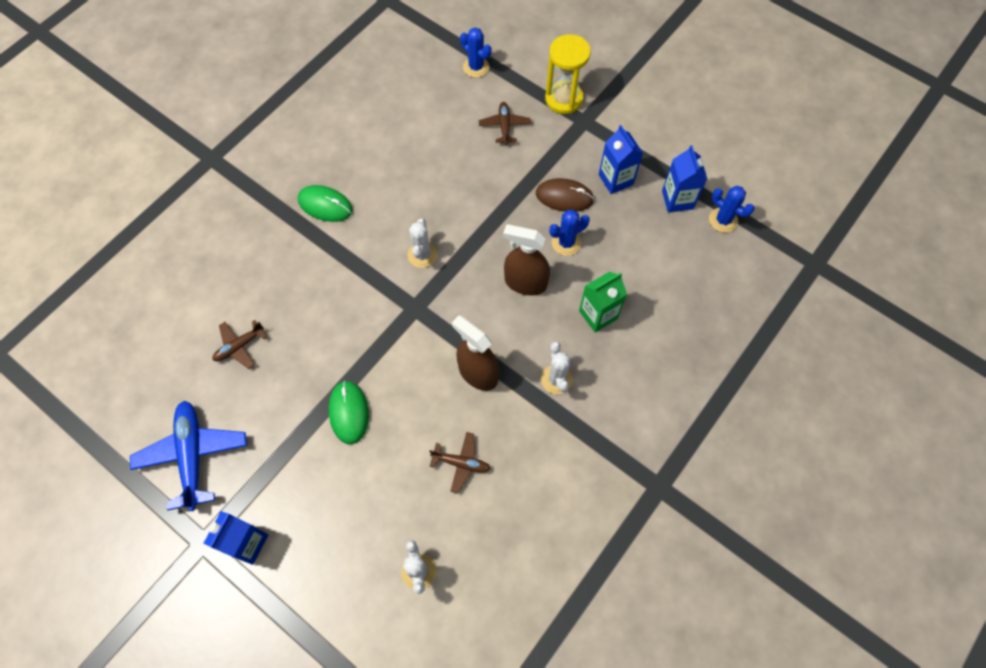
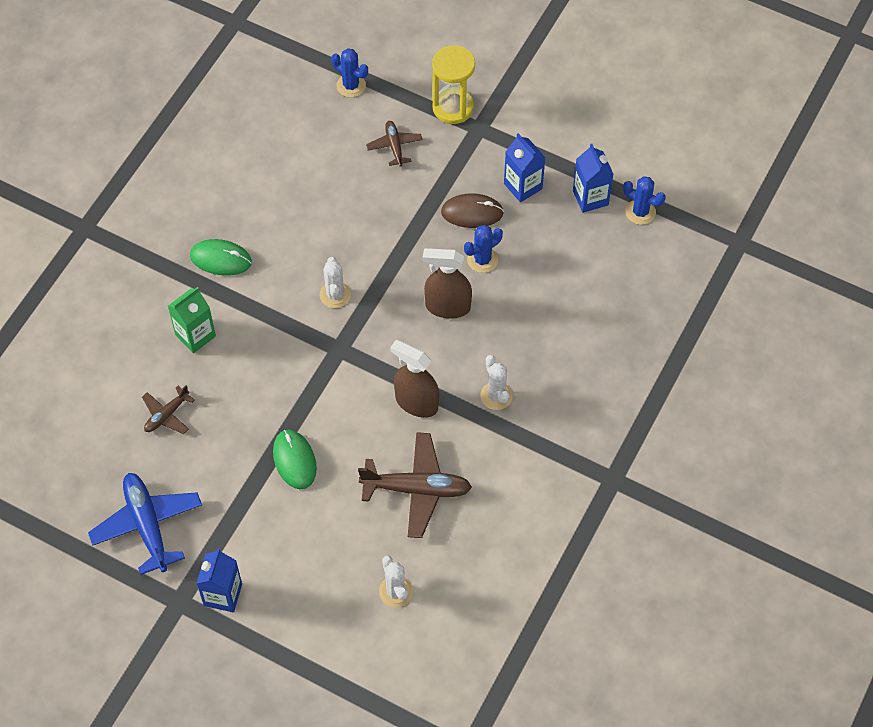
camera: 10 degrees left, 5 degrees down
brown plane [429,432,490,494] -> brown plane [358,432,472,538], size x1.83
green carton [579,271,627,332] -> green carton moved to [168,287,216,353]

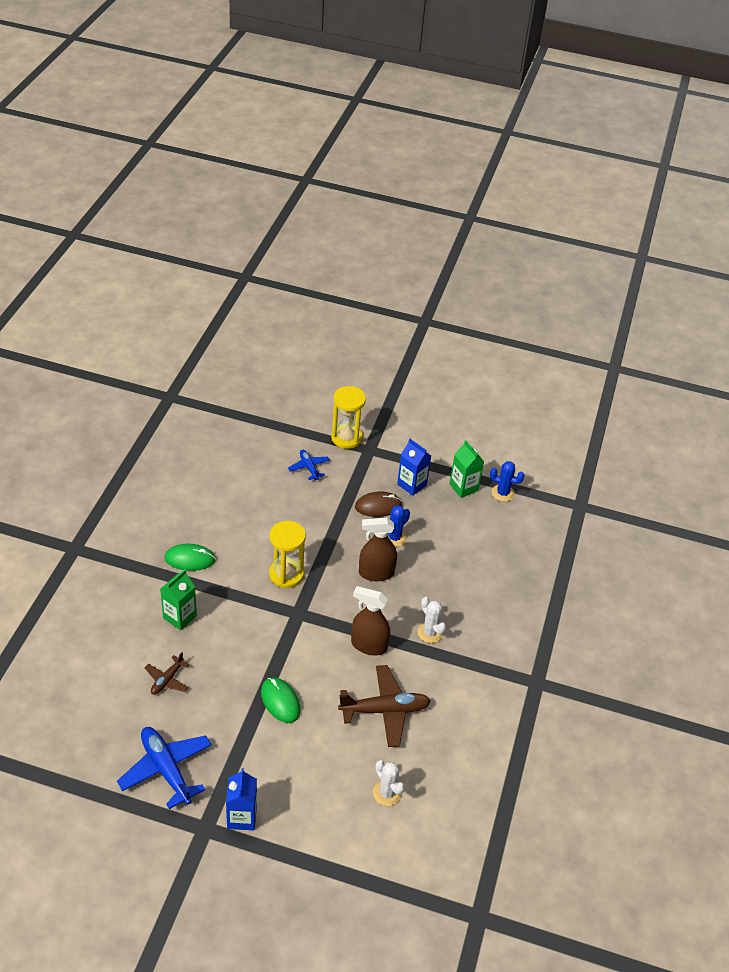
camera: 15 degrees left, 15 degrees down
white cactus [320,257,351,308] -> yellow hourglass [269,521,306,588]
blue cactus [331,48,368,98] -> none
brown plane [366,121,423,167] -> blue plane [288,450,330,480]
blue carton [573,144,613,213] -> green carton [450,440,484,498]

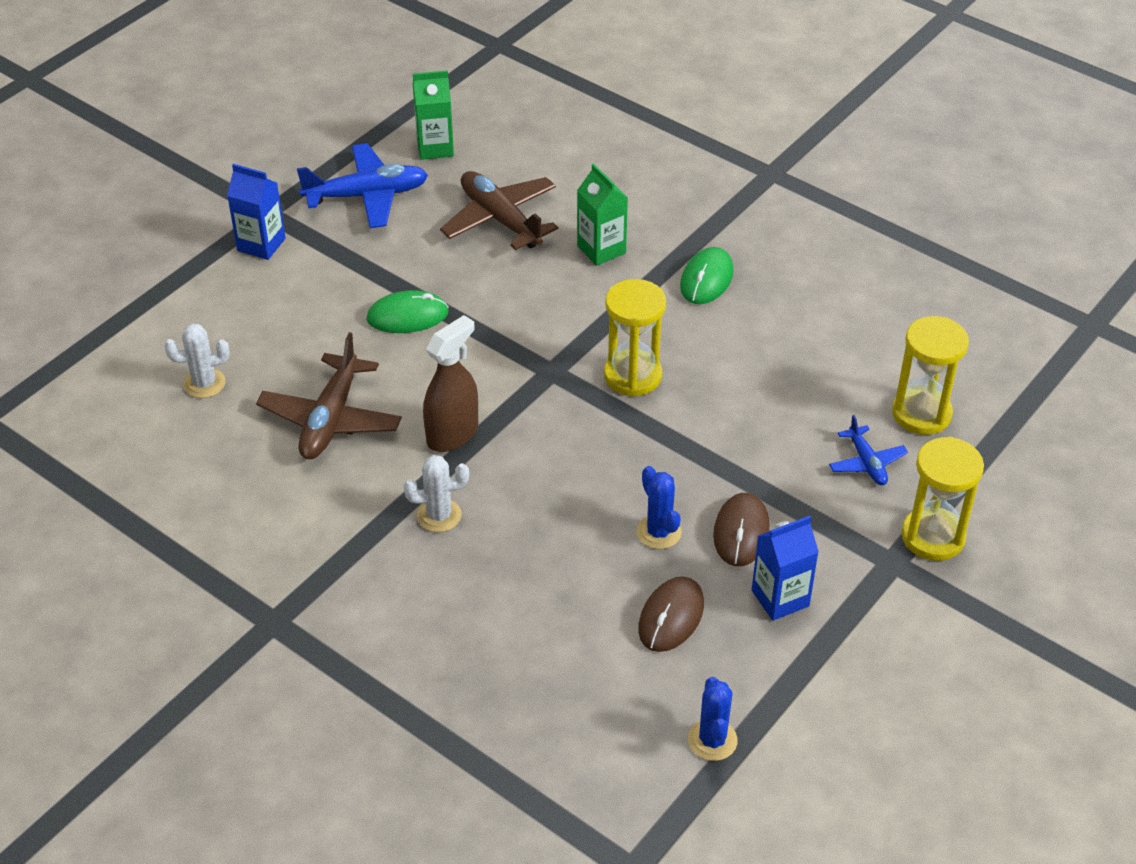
camera: 115 degrees right, 0 degrees up
brown plane [145,652,190,695] -> brown plane [440,171,558,250], size x1.83
blue plane [288,450,330,480] -> blue plane turned 75 degrees clockwise [829,415,908,485]
brown spray bottle [359,518,397,581] -> none
green carton [450,440,484,498] -> green carton moved to [413,70,454,160]
blue cactus [490,461,525,502] -> blue cactus turned 45 degrees counterclockwise [688,677,738,761]
none -> brown mouse [638,576,704,652]
none -> yellow hourglass [892,316,969,435]

